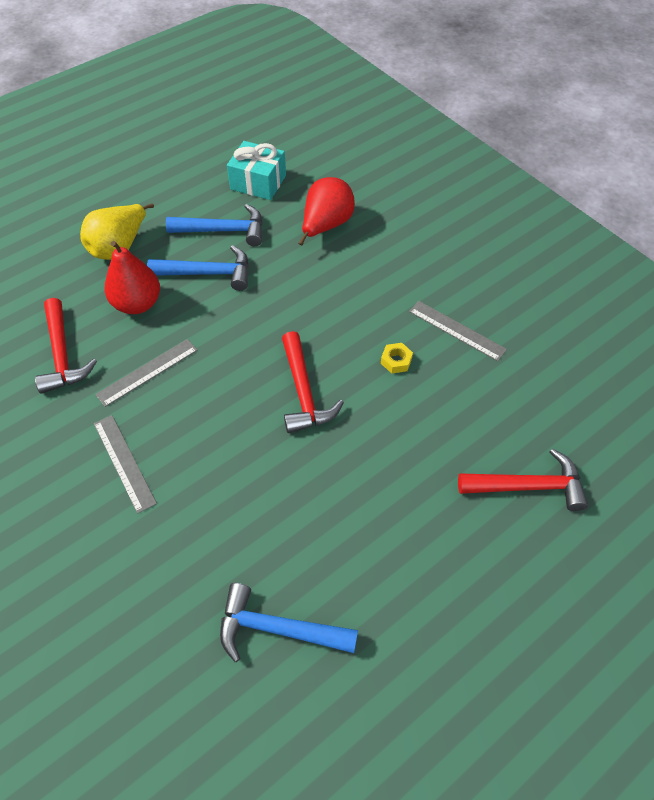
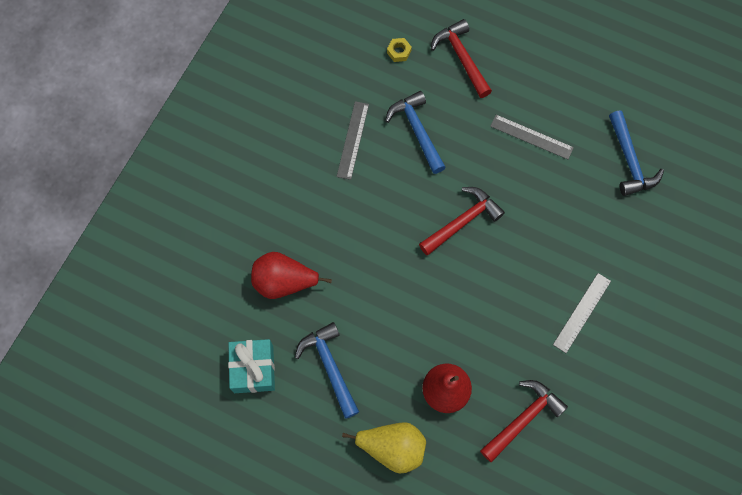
camera: 115 degrees left, 15 degrees up
grey ruler [95,339,198,407] -> grey ruler moved to [490,115,574,160]
blue hammer [147,245,249,291] -> blue hammer moved to [385,91,446,174]
yellow nut [381,343,413,374] -> yellow nut moved to [387,38,412,62]

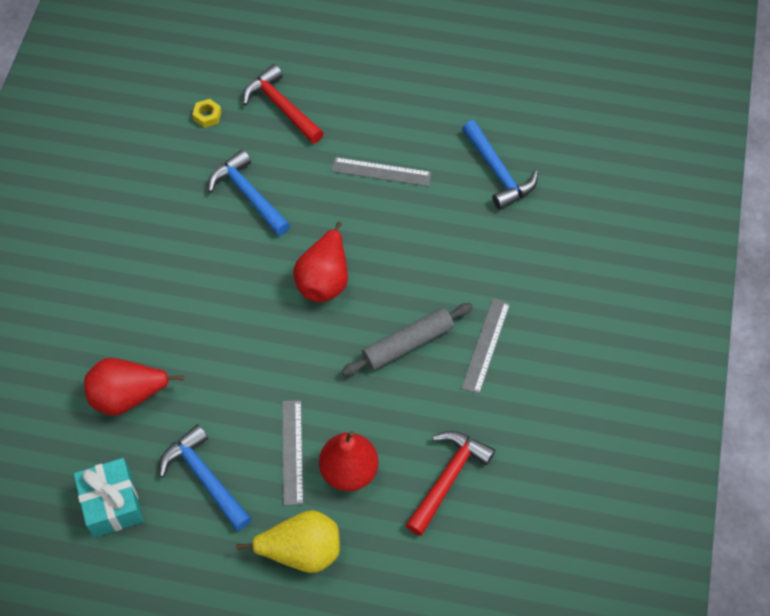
camera: 15 degrees left, 10 degrees down
grey ruler [337,101,369,180] -> grey ruler moved to [282,400,303,506]
red hammer [419,187,505,255] -> red pear [293,222,348,302]
none -> grey rolling pin [342,303,473,376]

